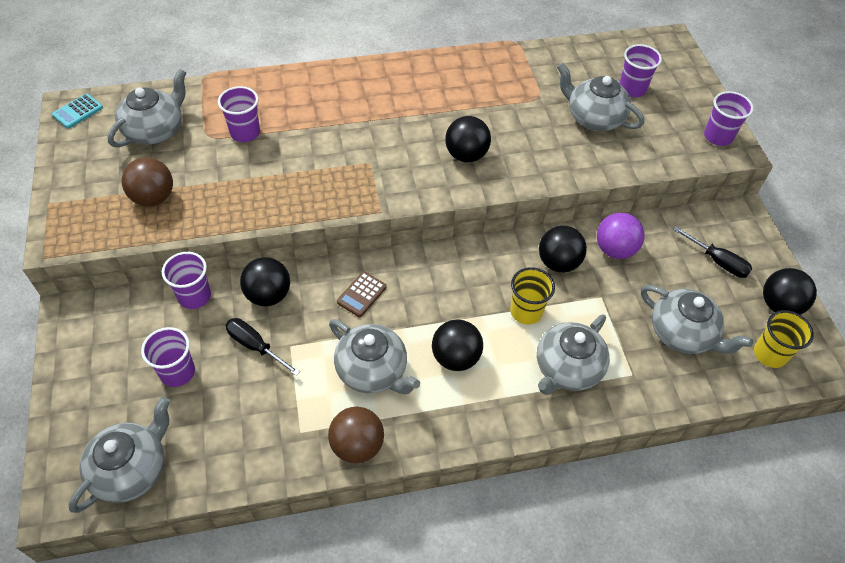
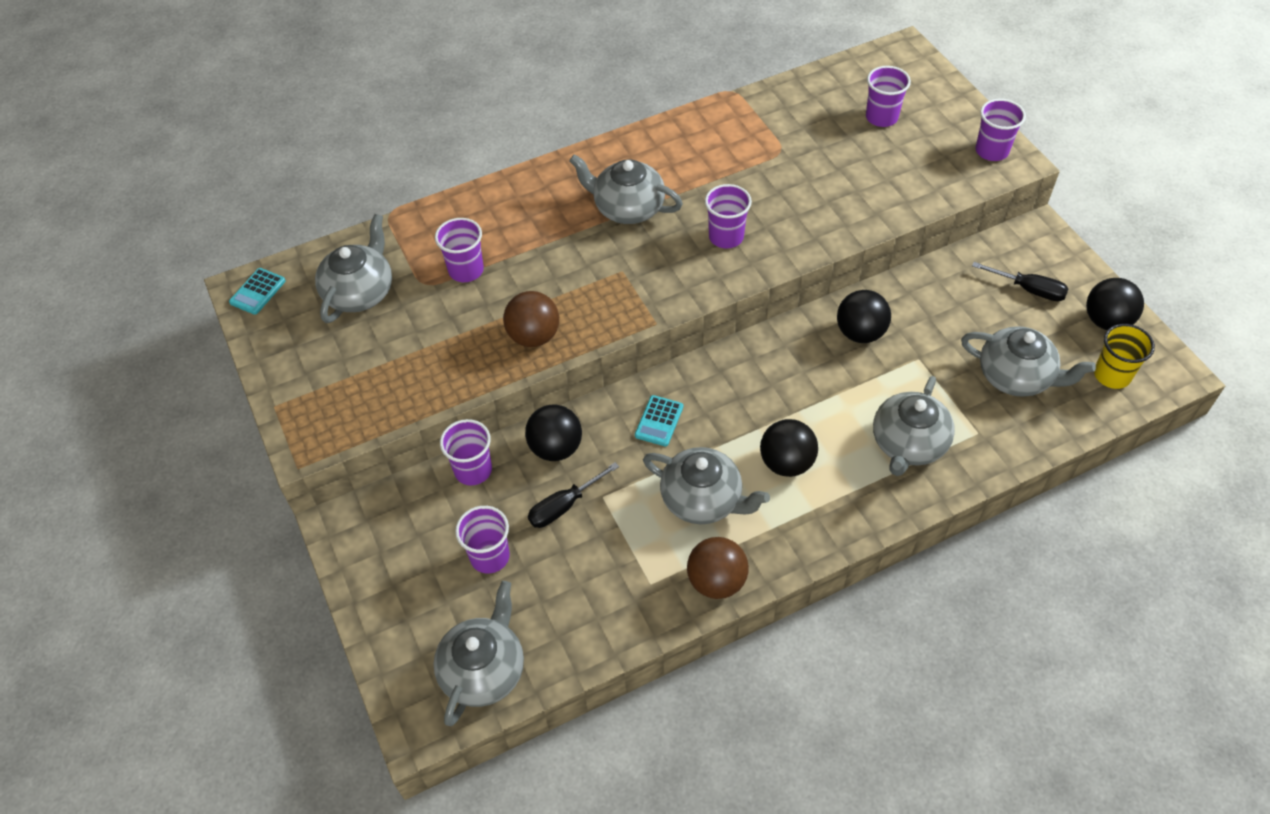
camera: 10 degrees left, 0 degrees up
brown ball [122,157,173,206] -> brown ball moved to [503,291,559,347]
black screwdriver [225,318,300,376] -> black screwdriver turned 60 degrees counterclockwise [528,462,619,528]
brown calculator [337,272,387,317] -> turquoise calculator [635,395,683,446]
black ball [445,116,491,162] -> purple cup [705,184,752,248]
yellow cup [510,267,555,325] -> none
grey teapot [557,63,644,131] -> grey teapot moved to [569,154,683,224]
purple ball [597,213,644,259] -> none

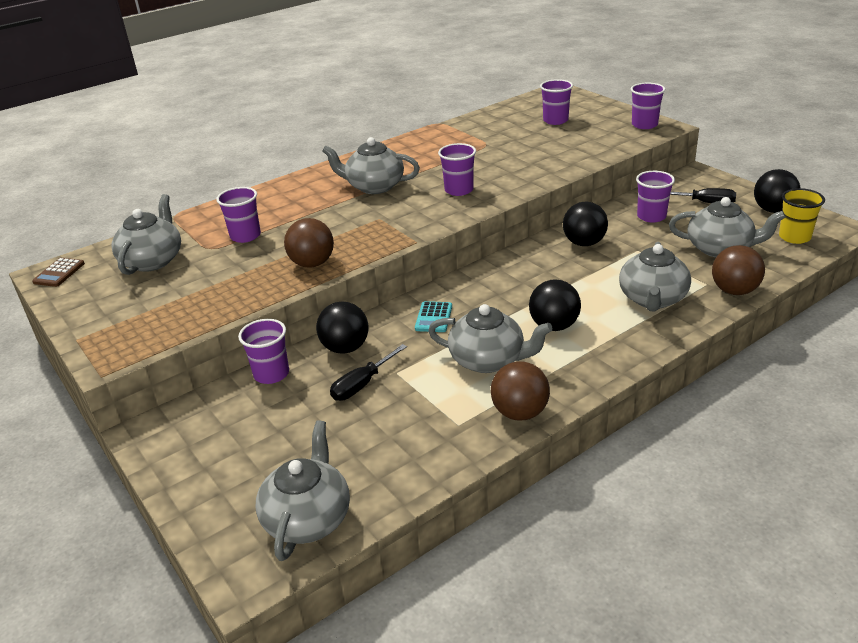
camera: 10 degrees left, 20 degrees down
turquoise calculator [229,268,286,315] -> brown calculator [32,258,85,287]
purple cup [455,506,510,574] -> purple cup moved to [636,171,675,223]
none -> brown ball [712,245,765,295]

